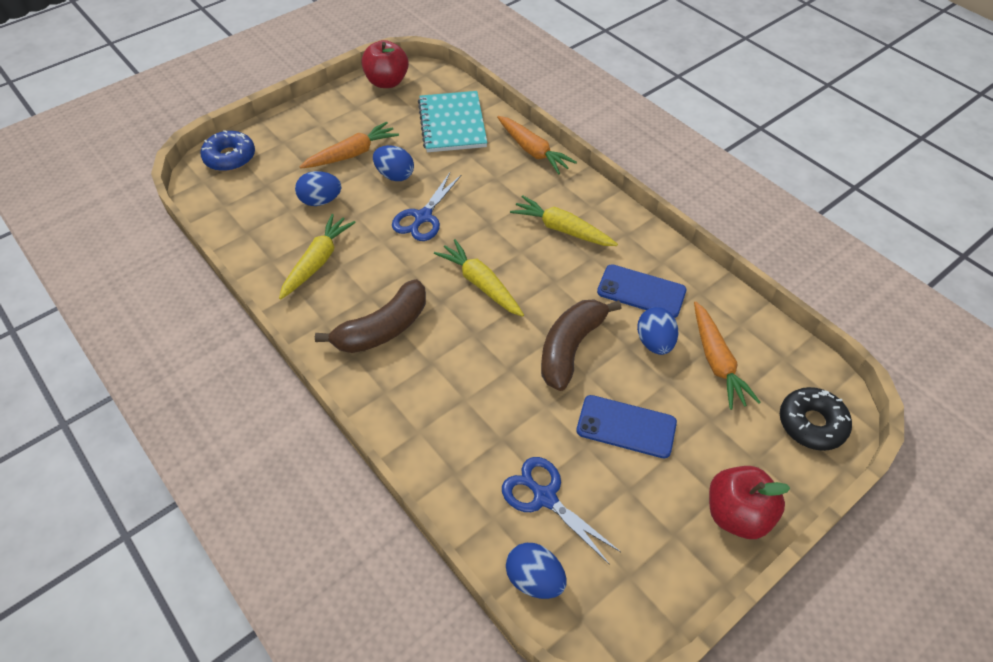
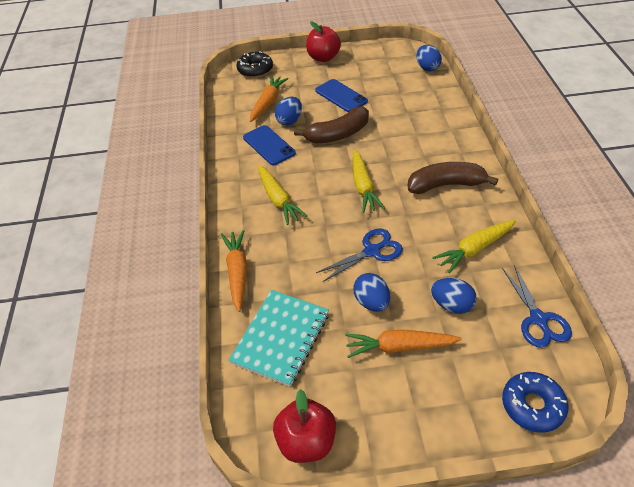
camera: 145 degrees left, 5 degrees down
blue scissors [502,457,621,565] -> blue scissors moved to [502,265,572,348]

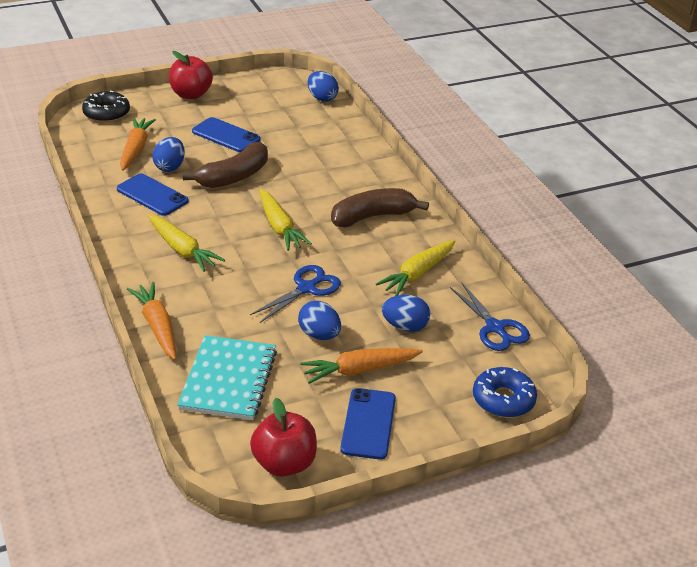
camera: 20 degrees left, 10 degrees down
none -> blue phone [340,388,396,459]

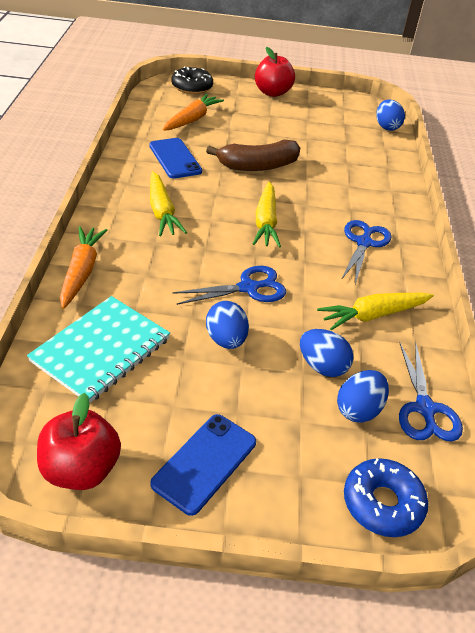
camera: 25 degrees right, 5 degrees up
blue egg [152,137,185,172] -> blue egg moved to [337,370,389,423]
blue phone [192,117,260,152] -> none
orange carrot [300,348,423,384] -> none
brown banana [331,188,429,227] -> blue scissors [341,220,391,284]

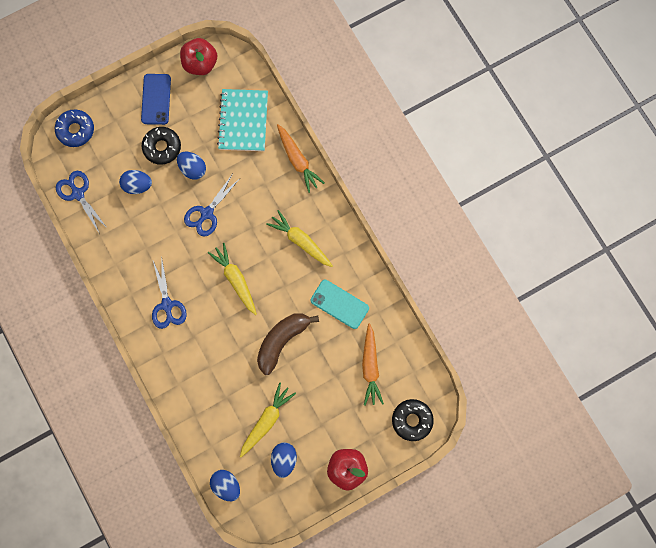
camera: 150 degrees right, 35 degrees up
blue phone [149,138,202,179] -> turquoise phone [310,280,369,329]
yellow carrot [317,293,434,330] -> yellow carrot moved to [240,382,296,457]
blue egg [337,370,389,423] -> blue egg moved to [271,443,297,478]
none -> black donut [142,127,181,165]

